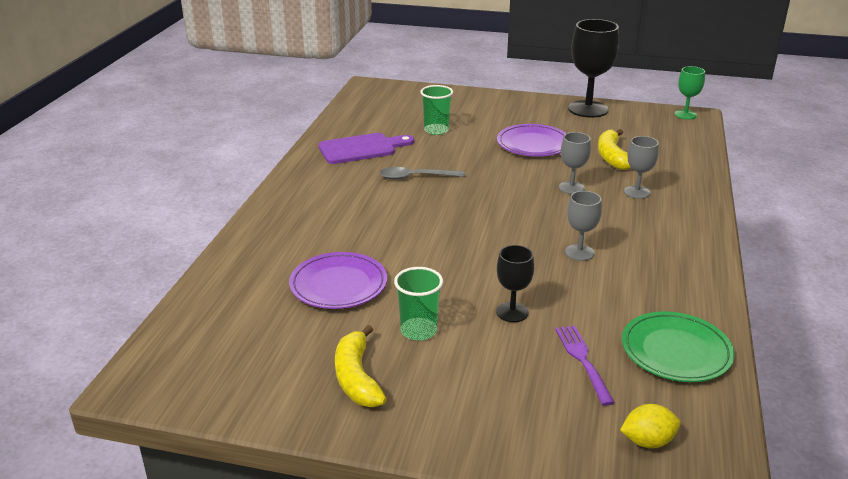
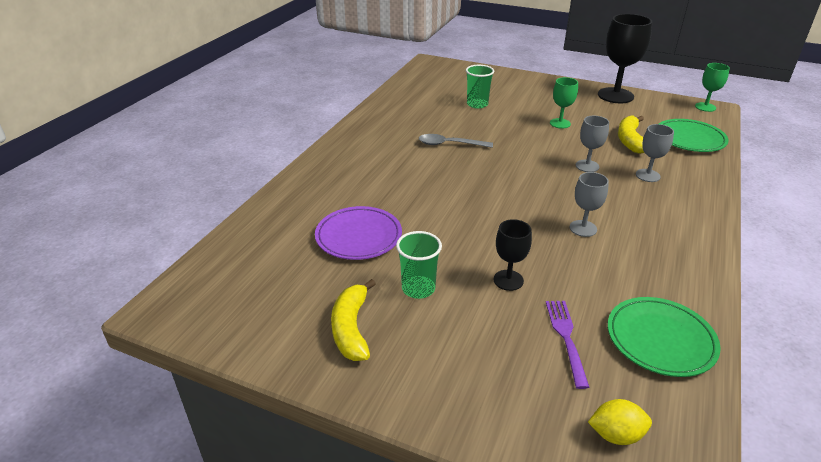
camera: 10 degrees right, 5 degrees up
purple cutting board [319,133,414,164] -> none
purple plate [497,124,567,157] -> green goblet [550,77,578,129]
none -> green plate [659,119,729,152]

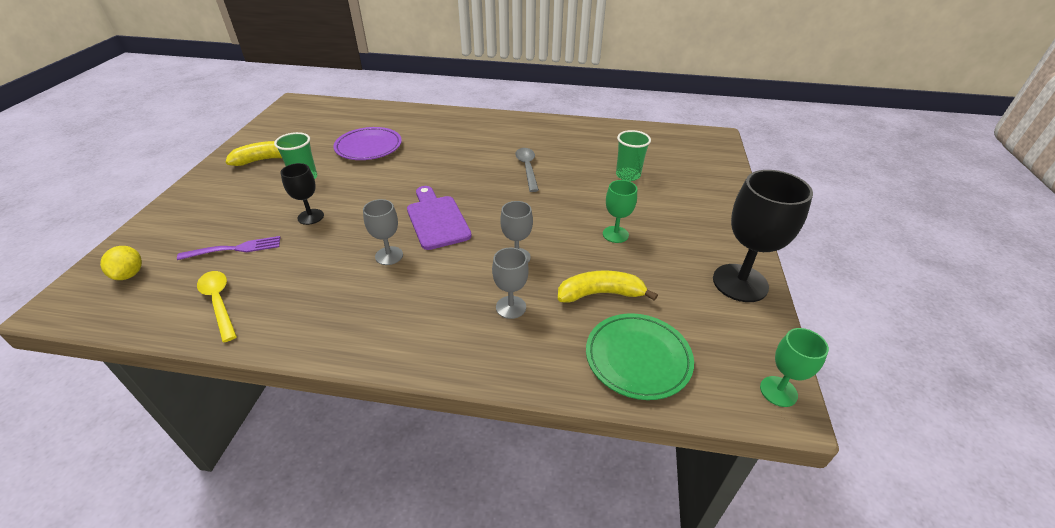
camera: 75 degrees right, 5 degrees up
green plate [608,297,721,377] -> yellow spoon [197,271,237,342]
none -> purple cutting board [407,186,472,250]

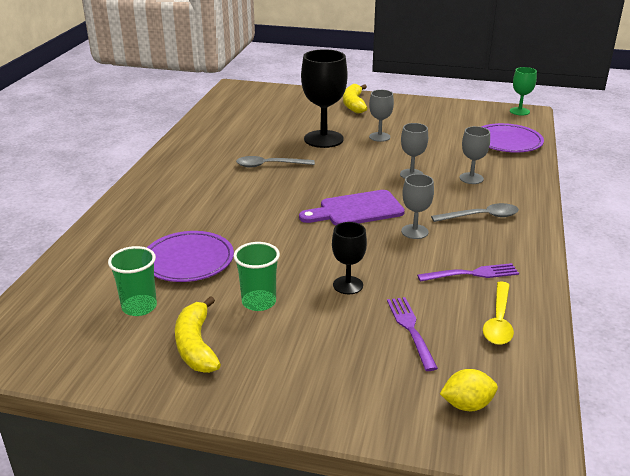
camera: 85 degrees left, 10 degrees down
yellow spoon [197,271,237,342] -> yellow spoon turned 45 degrees counterclockwise [483,282,514,345]
yellow banana [558,270,658,303] -> yellow banana moved to [343,84,367,113]
green plate [586,313,694,400] -> purple plate [481,123,544,153]
green goblet [603,180,637,243] -> grey goblet [369,90,394,142]
green cup [616,130,651,181] -> green cup moved to [108,246,157,316]
black goblet [713,170,813,302] -> black goblet moved to [301,49,347,148]
none -> purple fork [417,263,519,282]
none -> grey spoon [431,203,519,222]

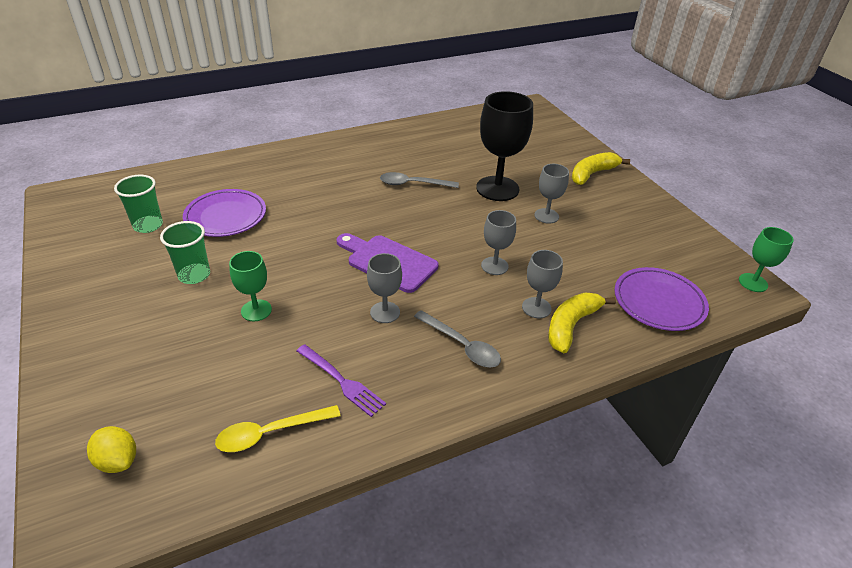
camera: 50 degrees right, 10 degrees up
yellow banana [175,296,221,373] -> yellow banana moved to [548,292,616,353]
grey spoon [236,156,315,168] -> grey spoon turned 45 degrees counterclockwise [380,172,459,188]
black goblet [332,222,367,294] -> green goblet [229,251,272,321]
purple fork [387,297,438,371] -> none

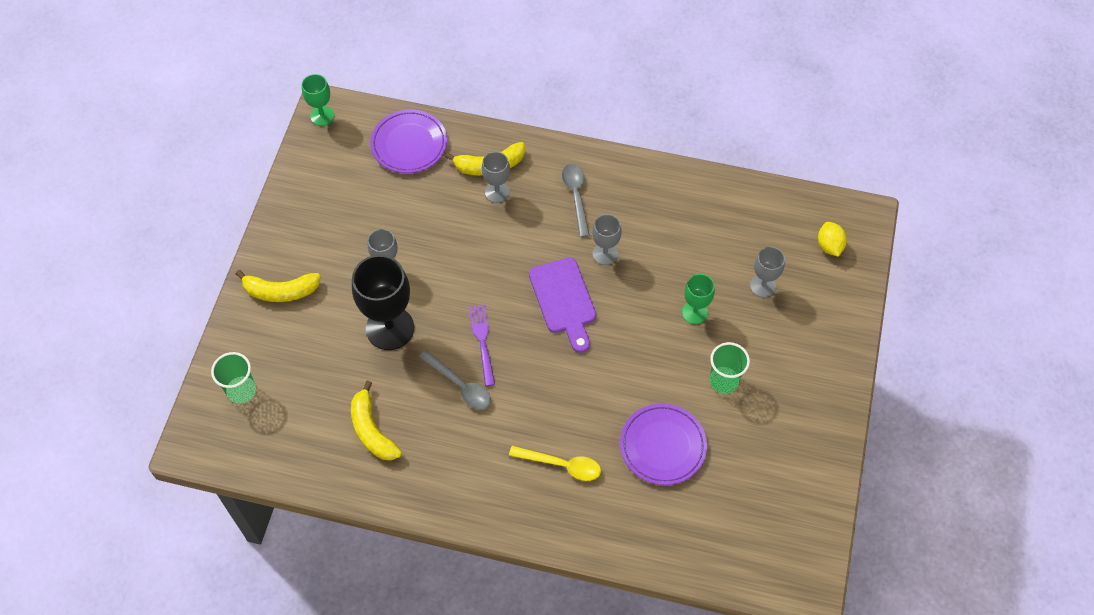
camera: 140 degrees left, 20 degrees up
green cup [114,175,163,233] -> green cup moved to [211,352,256,403]
yellow spoon [215,405,341,452] -> yellow spoon moved to [509,446,601,481]
purple fork [297,344,386,417] -> purple fork moved to [469,304,495,386]
grey goblet [481,210,516,275] -> grey goblet moved to [750,247,785,297]
none -> yellow banana [351,380,402,460]

